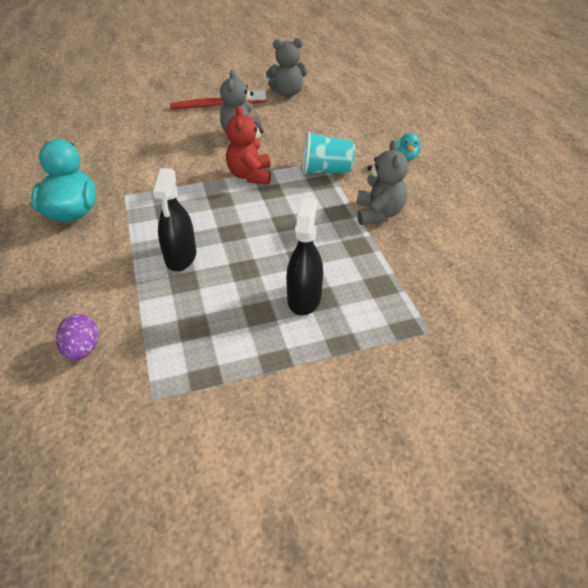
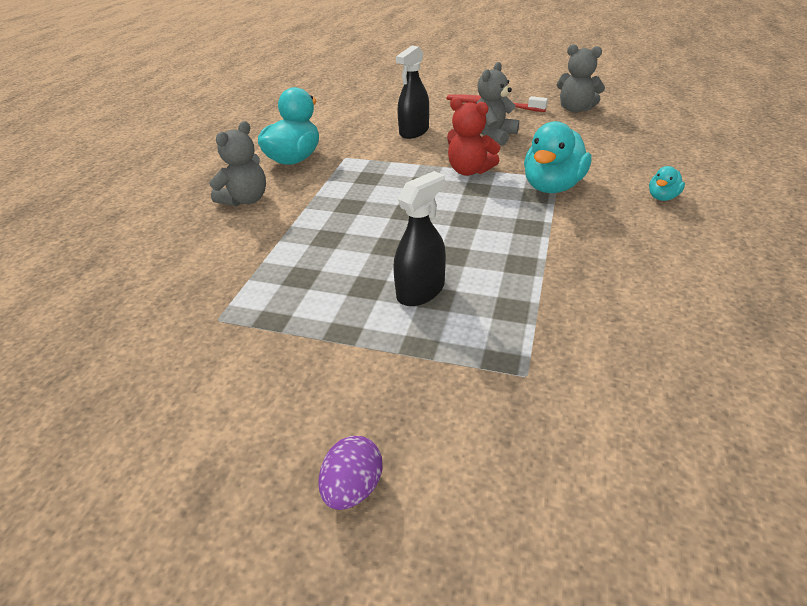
camera: 35 degrees right, 5 degrees down
purple egg [56,314,99,361] -> purple egg moved to [319,436,383,510]
black spray bottle [152,168,196,271] -> black spray bottle moved to [396,46,429,139]
red teddy bear [226,106,271,185] -> red teddy bear turned 90 degrees counterclockwise [447,97,501,176]
turquoise cup [303,131,355,175] -> turquoise duck [524,121,592,193]
grey teddy bear [356,140,408,225] -> grey teddy bear moved to [209,121,266,206]

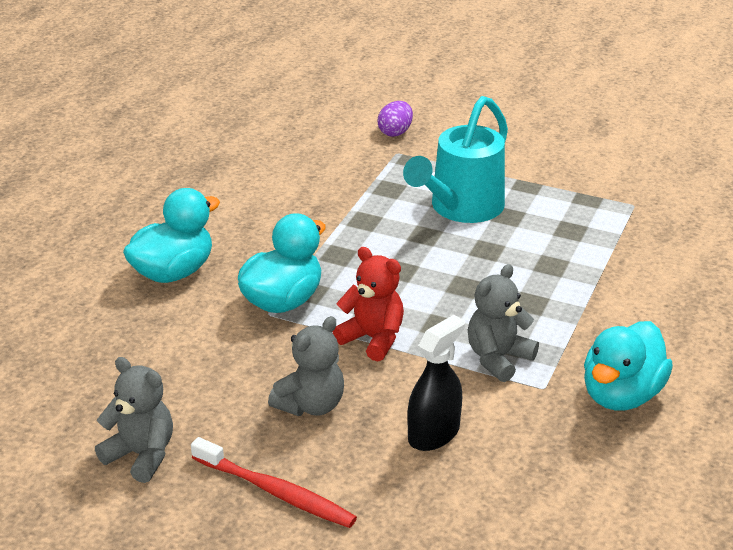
camera: 175 degrees left, 5 degrees down
grey teddy bear [209,121,266,206] -> grey teddy bear moved to [468,264,539,382]
purple egg [319,436,383,510] -> purple egg moved to [378,101,413,137]
black spray bottle [393,171,446,306] -> turquoise watering can [403,96,508,223]
turquoise duck [649,166,685,201] -> turquoise duck [123,188,220,283], size x2.05

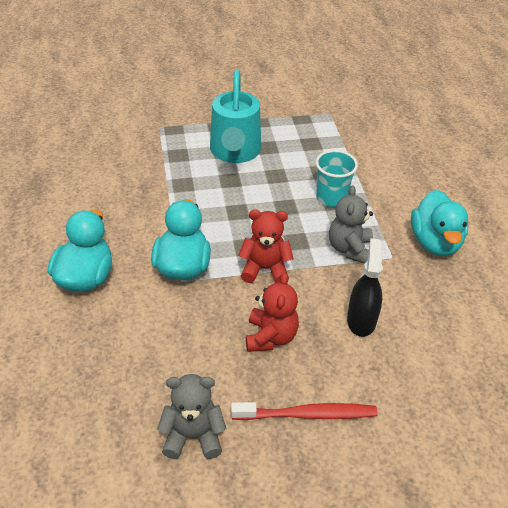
camera: 35 degrees left, 10 degrees up
grey teddy bear [268,316,344,416] -> red teddy bear [246,272,299,352]
purple egg [378,101,413,137] -> none
none -> turquoise cup [315,150,358,207]

